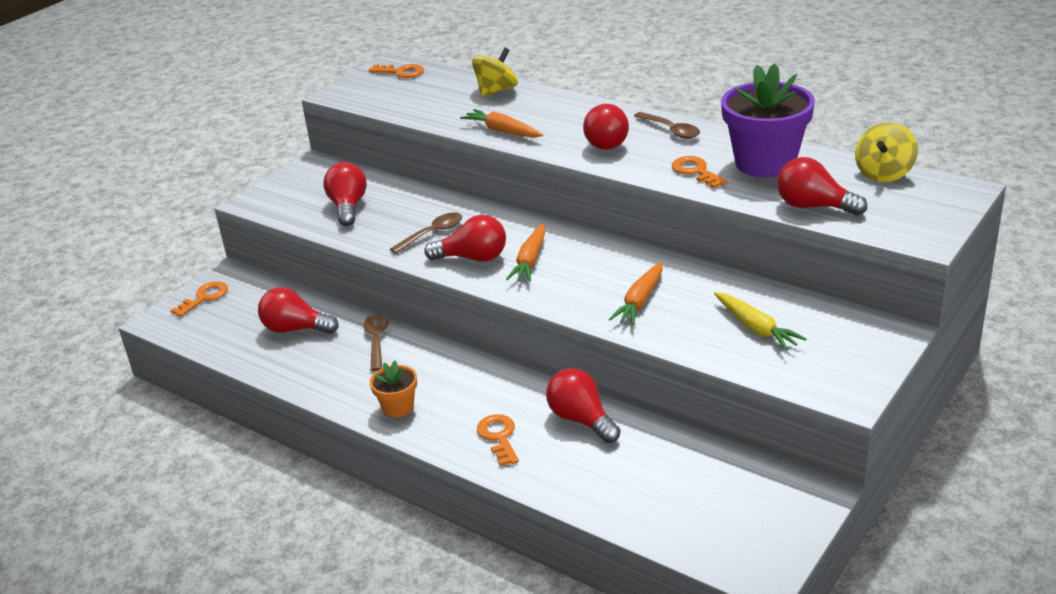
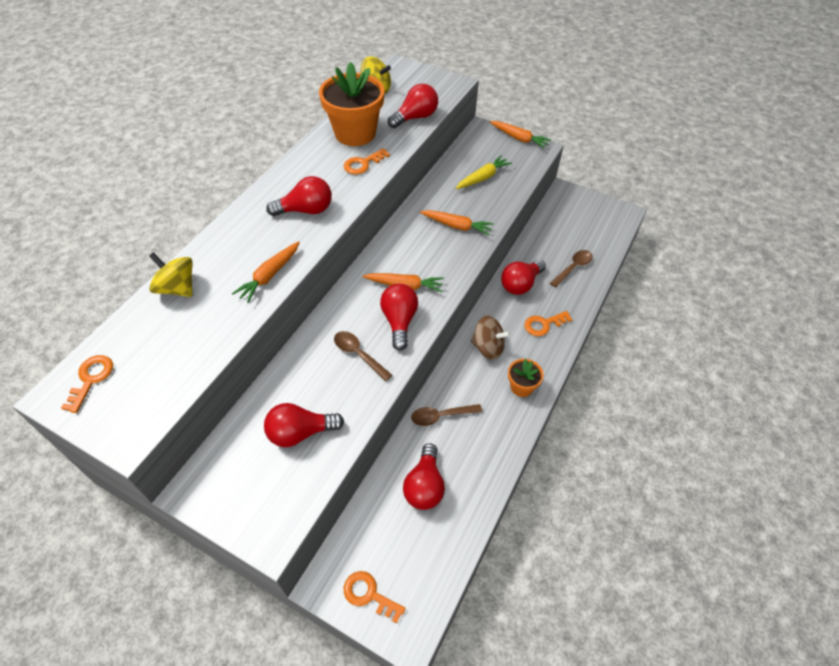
camera: 100 degrees left, 20 degrees up
brown spoon [634,112,700,139] -> brown spoon moved to [550,250,593,288]
purple flower pot [721,63,815,178] -> orange flower pot [319,62,384,146]
red light bulb [777,157,867,216] -> red light bulb turned 150 degrees counterclockwise [388,84,438,128]
none -> brown spinning top [471,316,511,359]
none -> orange carrot [490,121,551,149]

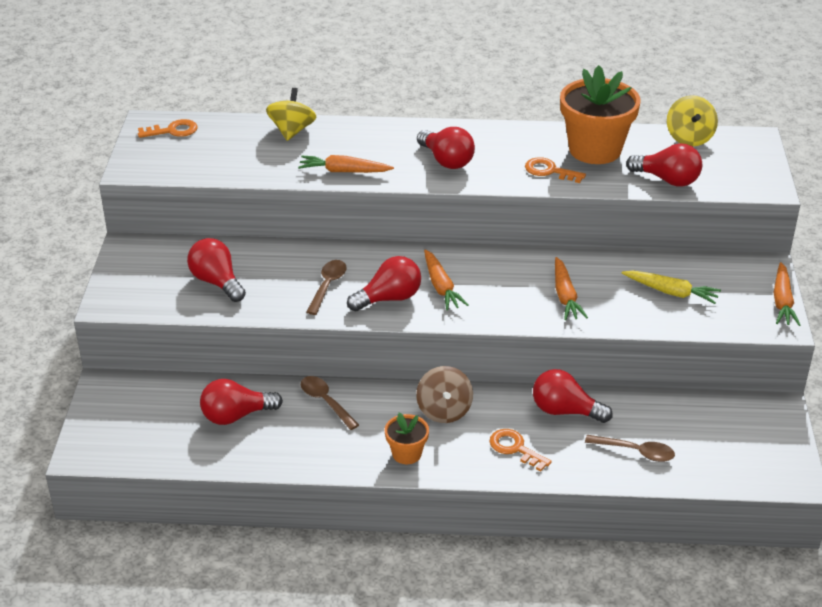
camera: 65 degrees right, 15 degrees down
orange key [344,571,406,623] -> none

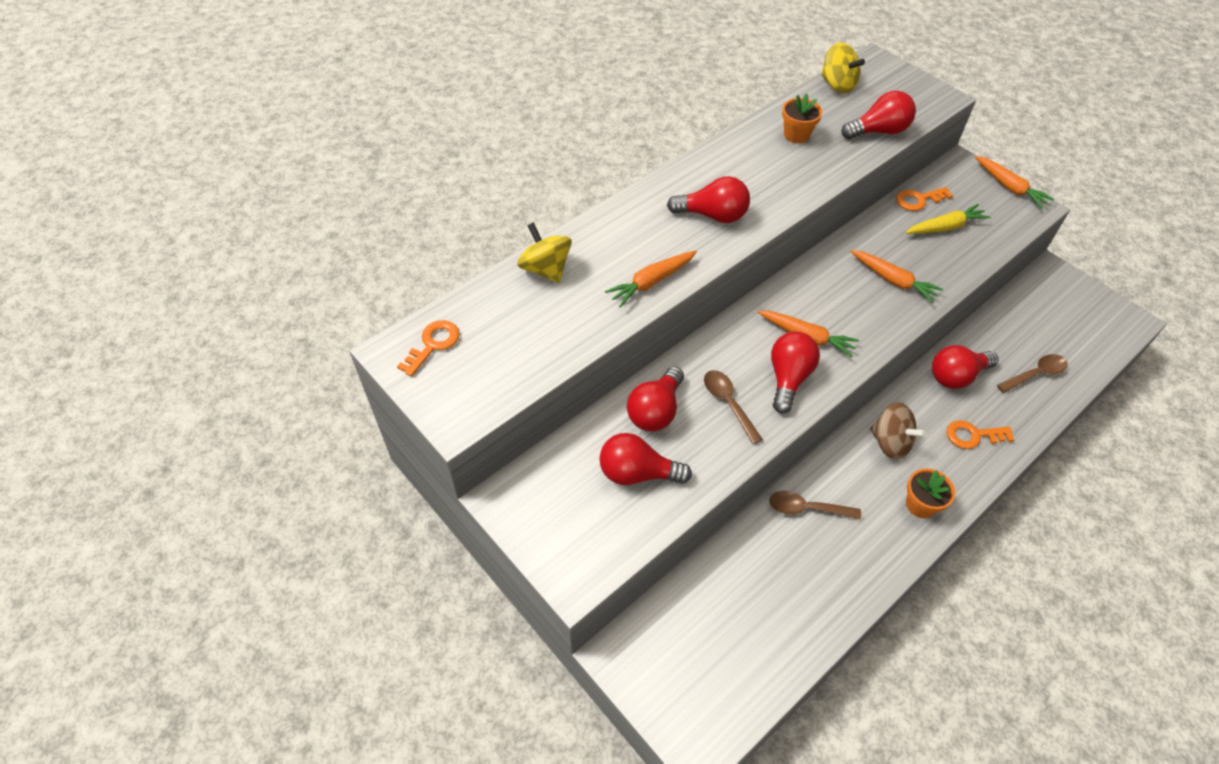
camera: 45 degrees left, 15 degrees up
red light bulb [200,379,283,425] -> red light bulb moved to [627,367,684,431]
orange key [525,157,586,183] -> orange key moved to [896,187,953,211]
orange flower pot [560,65,640,164] -> orange flower pot [782,93,822,143], size x0.49

